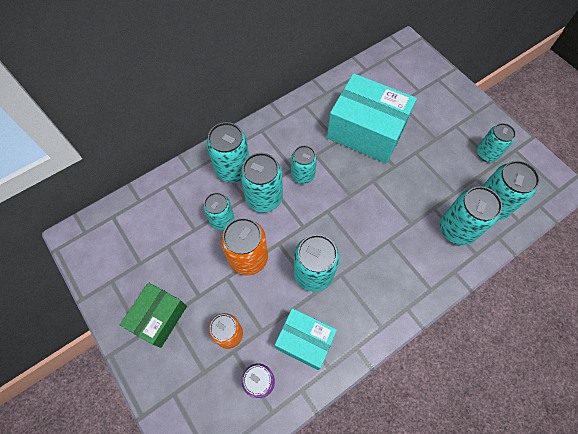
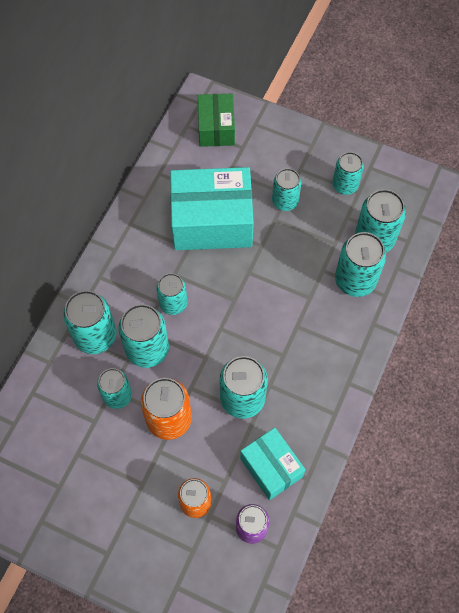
camera: 30 degrees left, 0 degrees up
green box [120,283,187,348] -> green box moved to [198,94,235,147]
turquoise box [275,308,337,370] -> turquoise box turned 60 degrees clockwise [240,428,306,500]
none -> turquoise can [272,168,301,211]

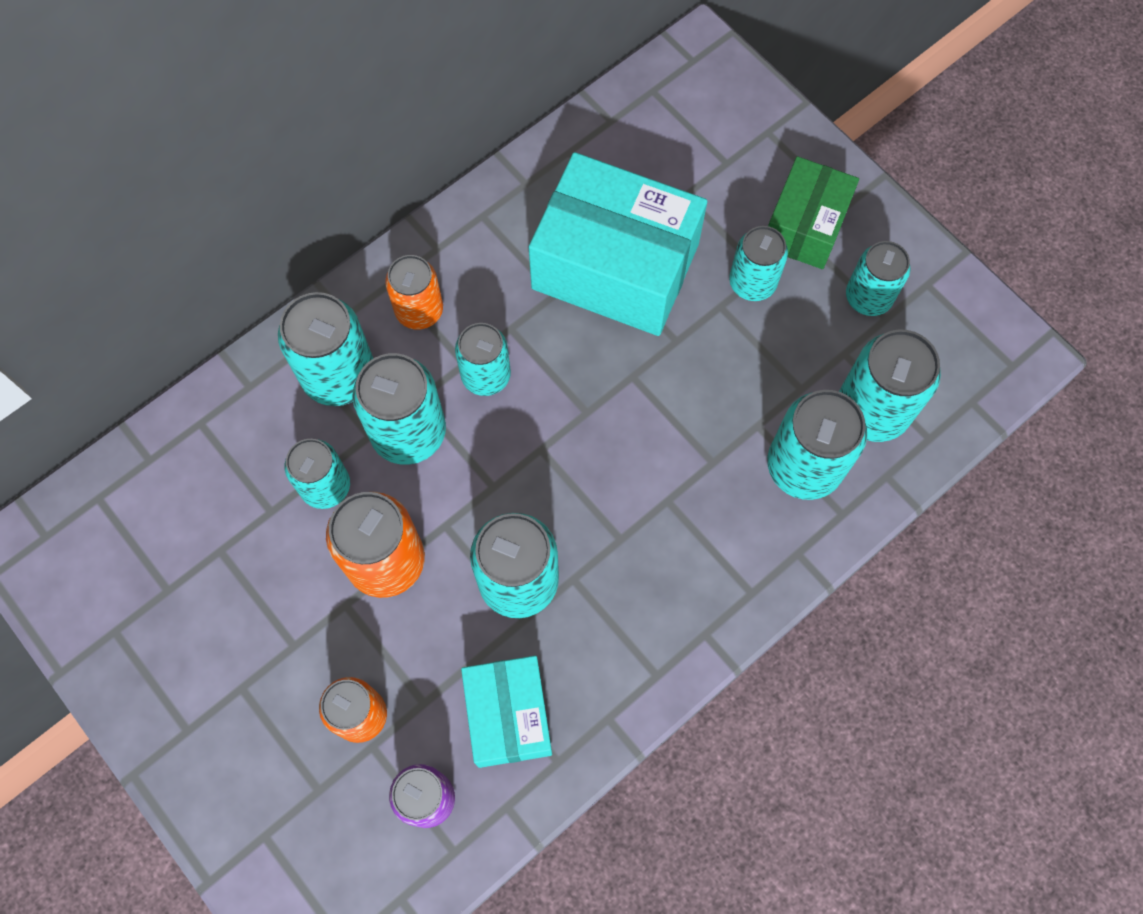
camera: 25 degrees right, 5 degrees up
green box [198,94,235,147] -> green box moved to [768,156,859,269]
none -> orange can [385,255,443,330]

